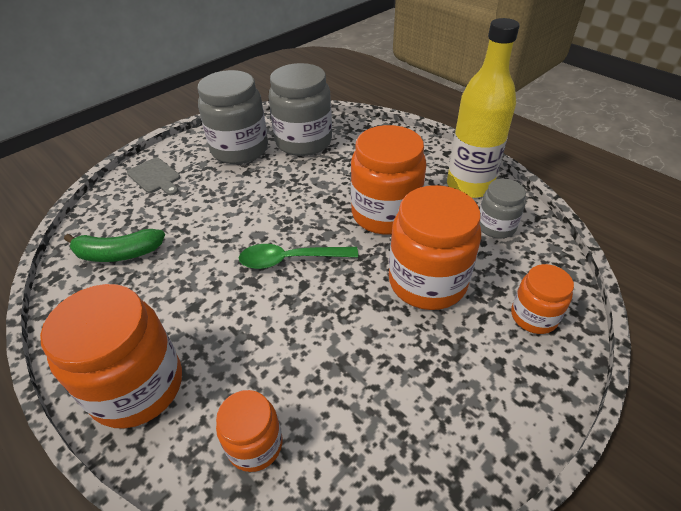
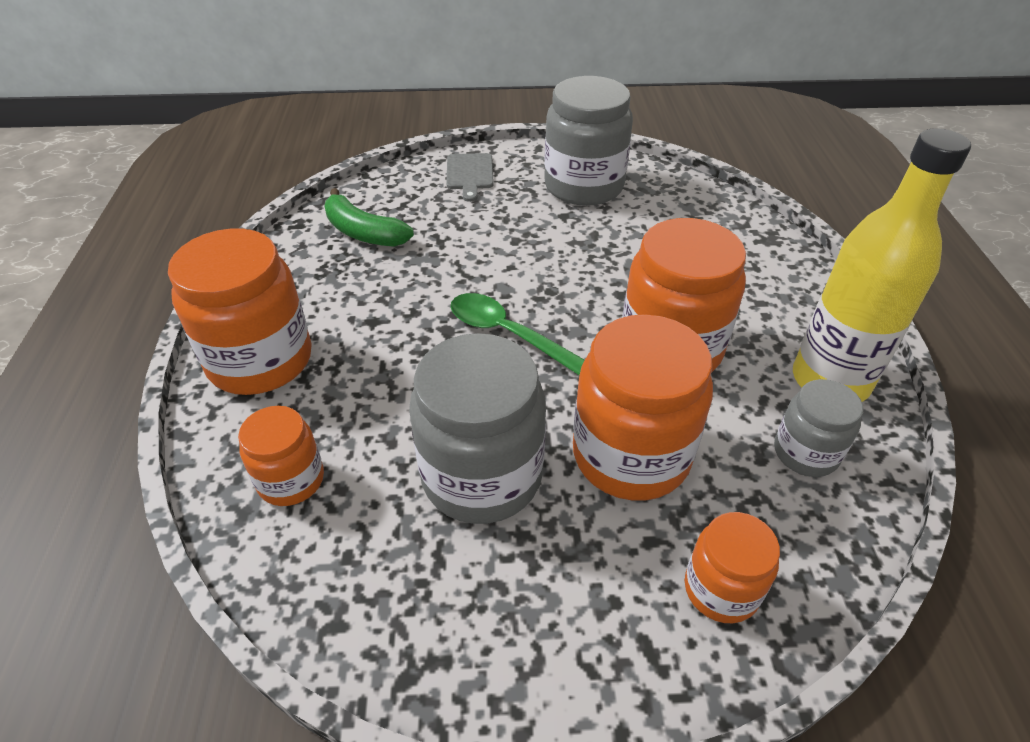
camera: 40 degrees right, 0 degrees up
grey jar [268,63,332,156] -> grey jar moved to [409,333,546,524]

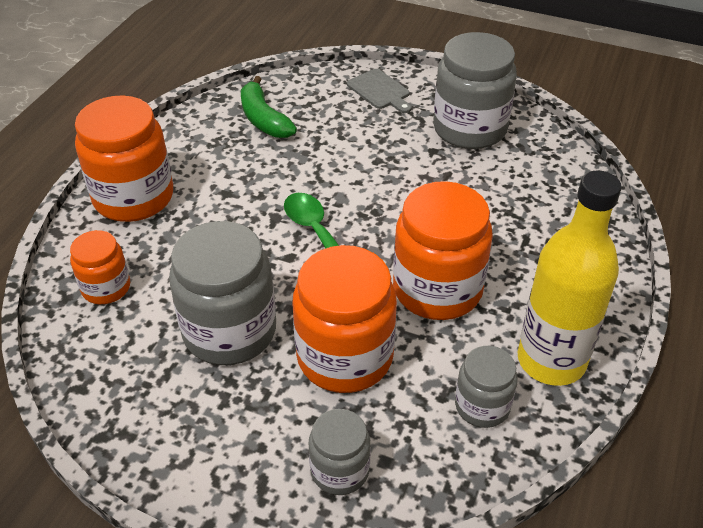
camera: 25 degrees right, 0 degrees up
grey cutting board [446,153,494,202] -> grey cutting board turned 60 degrees counterclockwise [347,69,412,113]
orange jar [685,512,780,623] -> grey jar [309,409,371,495]

